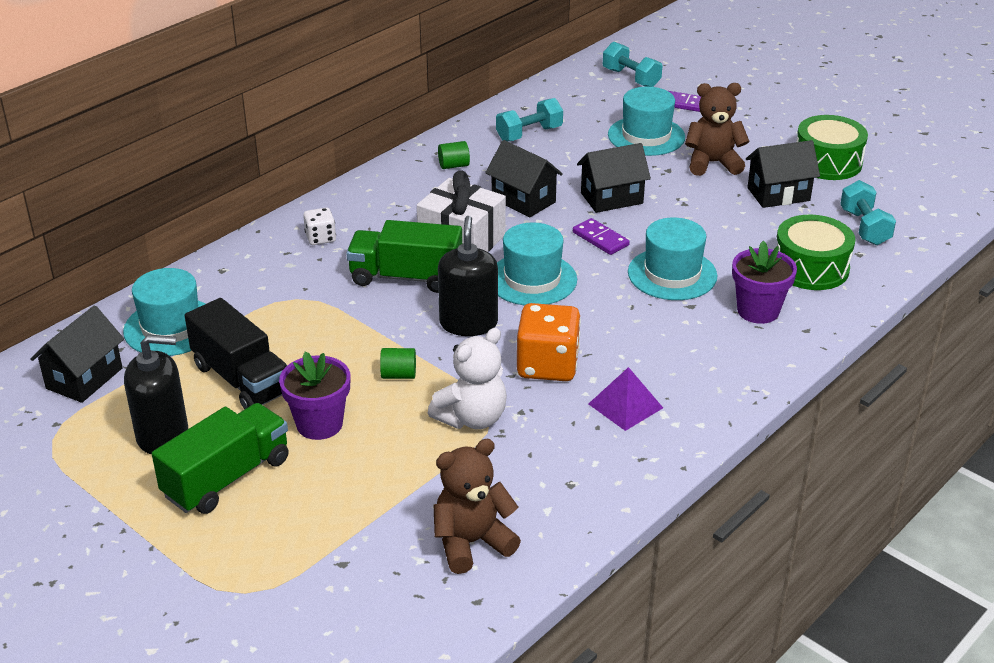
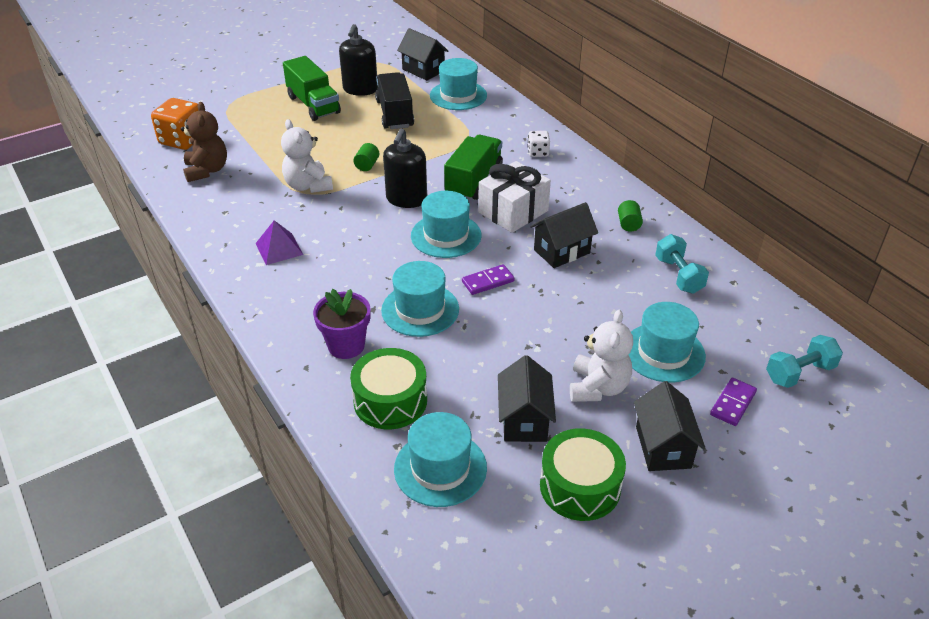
camera: 105 degrees right, 5 degrees up
black truck [185,298,287,409] -> black truck turned 105 degrees clockwise [375,72,414,129]
purple flower pot [279,352,350,440] -> none
black soap dispenser [438,216,498,336] -> black soap dispenser turned 90 degrees clockwise [383,128,427,208]
orange dice [517,303,581,381] -> orange dice moved to [151,98,198,150]
black house [577,143,651,213] -> black house moved to [634,381,706,471]
brown teddy bear [685,83,749,176] -> white teddy bear [570,310,633,402]
turquoise dumbbell [840,180,896,245] -> turquoise hat [394,412,487,507]

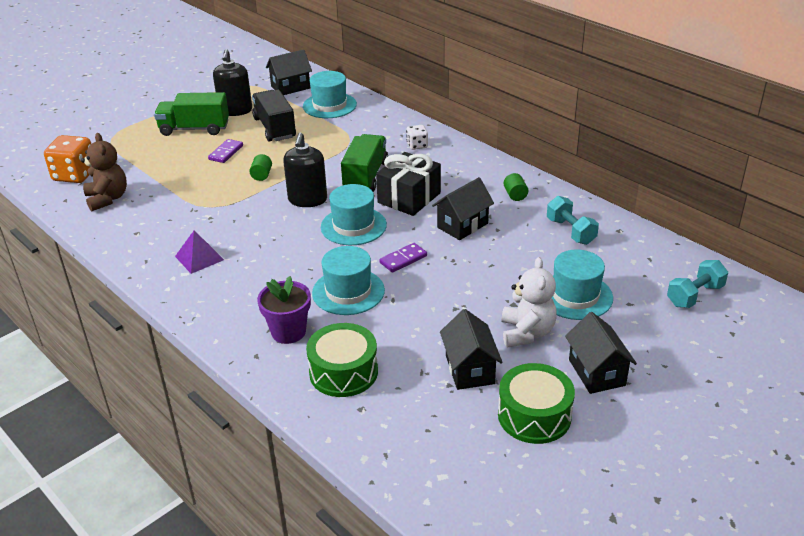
camera: 10 degrees left, 5 degrees down
white teddy bear [281,119,333,193] -> none
green truck [283,56,341,121] -> green truck turned 135 degrees clockwise [154,92,229,136]
turquoise hat [394,412,487,507] -> none
black house [397,28,449,81] -> black house turned 60 degrees counterclockwise [266,49,312,95]
white gift [478,161,551,233] -> black gift [376,152,441,216]
purple domino [710,378,757,426] -> purple domino moved to [208,139,243,163]

